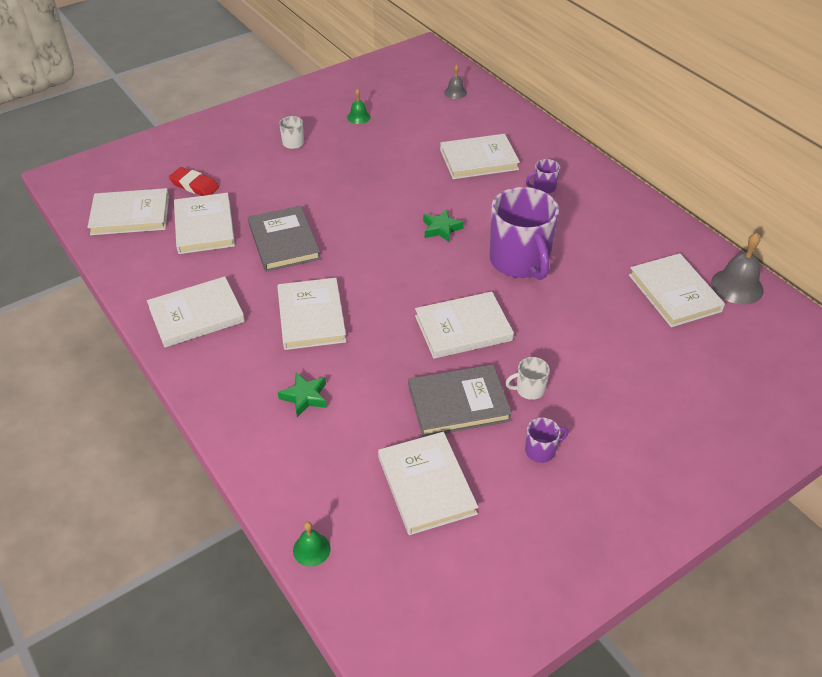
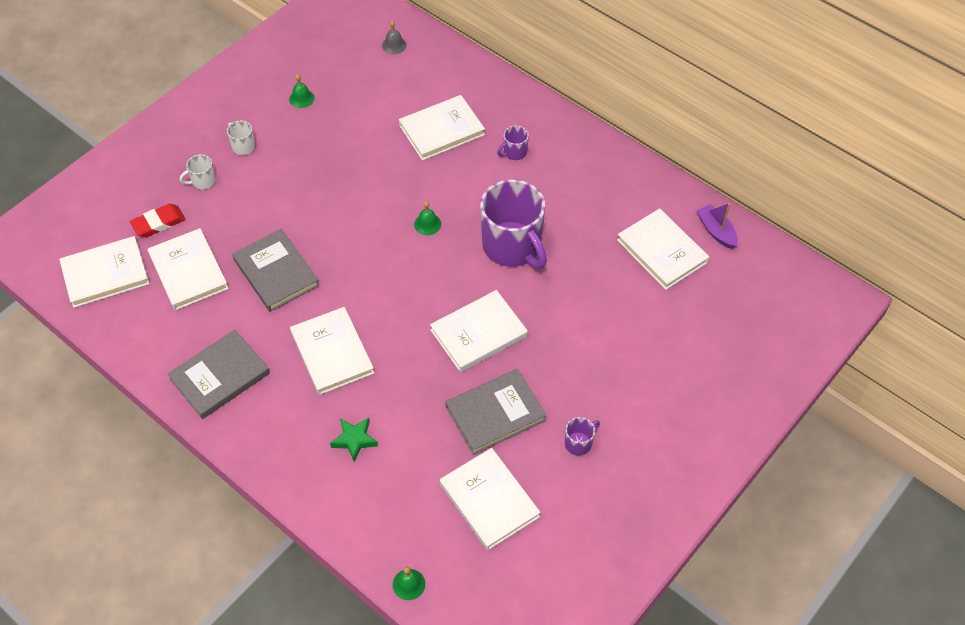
camera: 15 degrees left, 10 degrees up
white book [147,276,245,348] -> grey book [168,330,270,419]
red eraser [169,167,219,196] -> red eraser turned 45 degrees counterclockwise [130,204,186,237]
green star [423,209,464,242] -> green bell [414,201,441,235]
white mug [505,357,550,400] -> white mug moved to [180,154,216,190]
grey bell [711,233,764,304] -> purple boat [697,203,738,249]

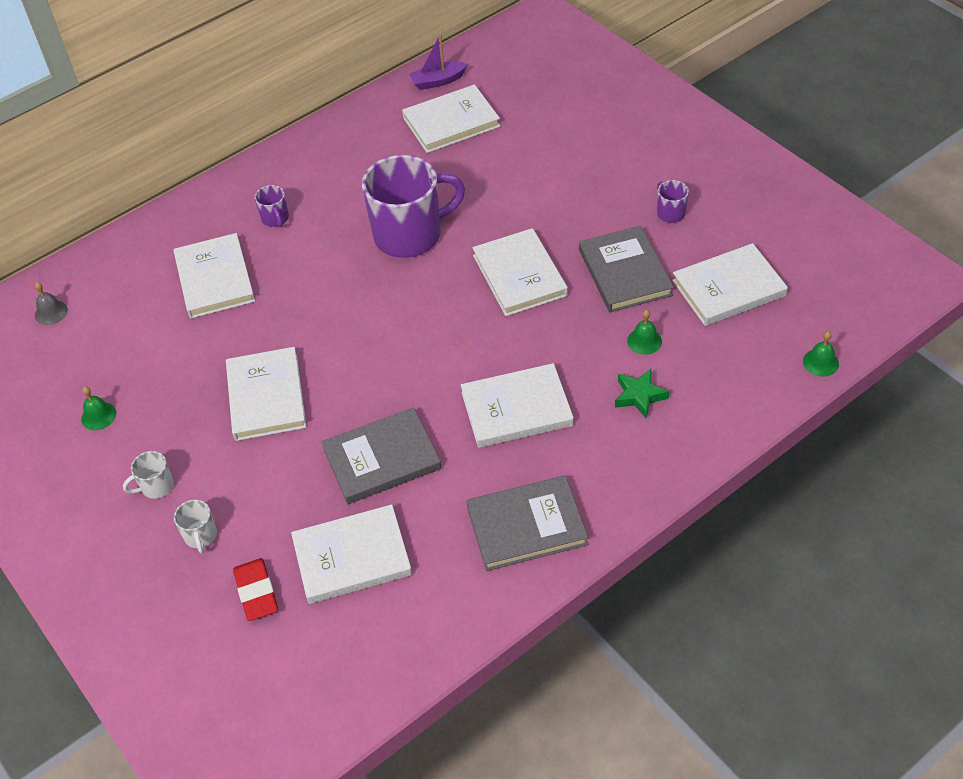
camera: 75 degrees left, 5 degrees down
white book [59,236,150,308] -> white book moved to [226,347,307,441]
grey book [168,330,270,419] -> grey book turned 75 degrees counterclockwise [466,476,588,571]
green bell [414,201,441,235] -> green bell moved to [627,310,662,355]

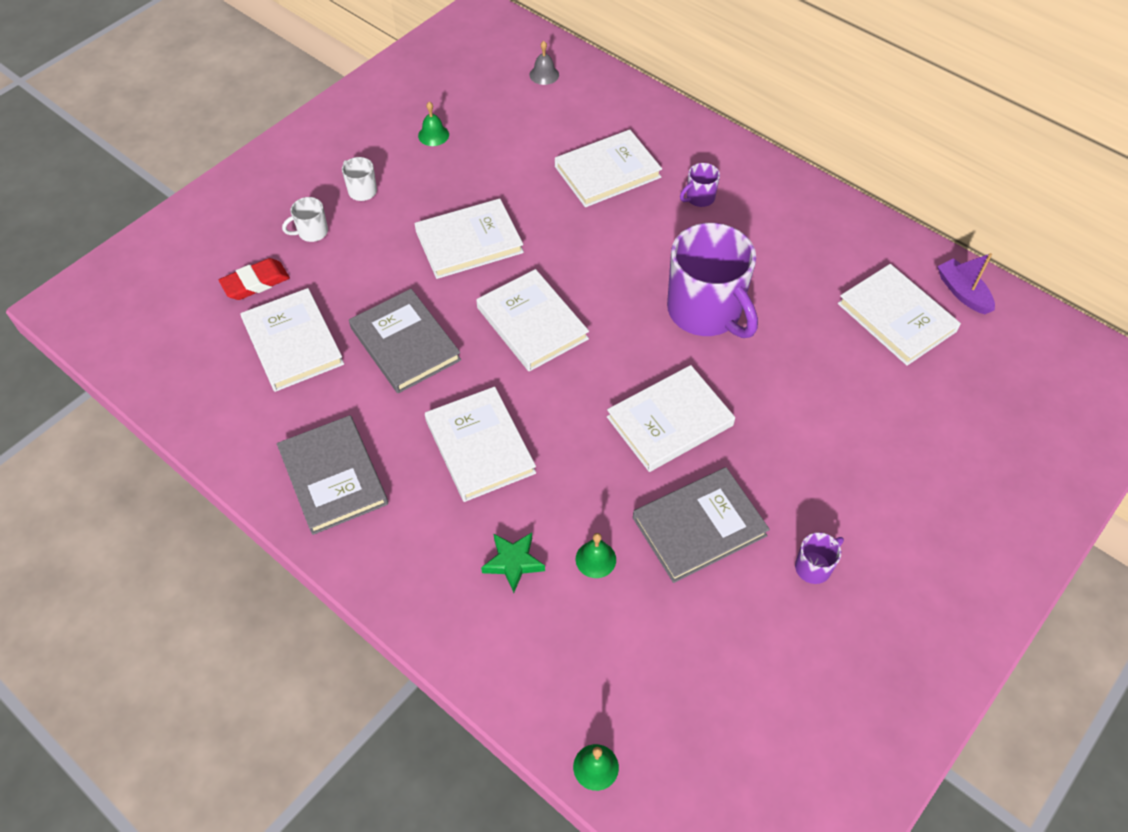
camera: 75 degrees right, 5 degrees up
white book [672,243,788,326] -> white book moved to [476,269,589,372]

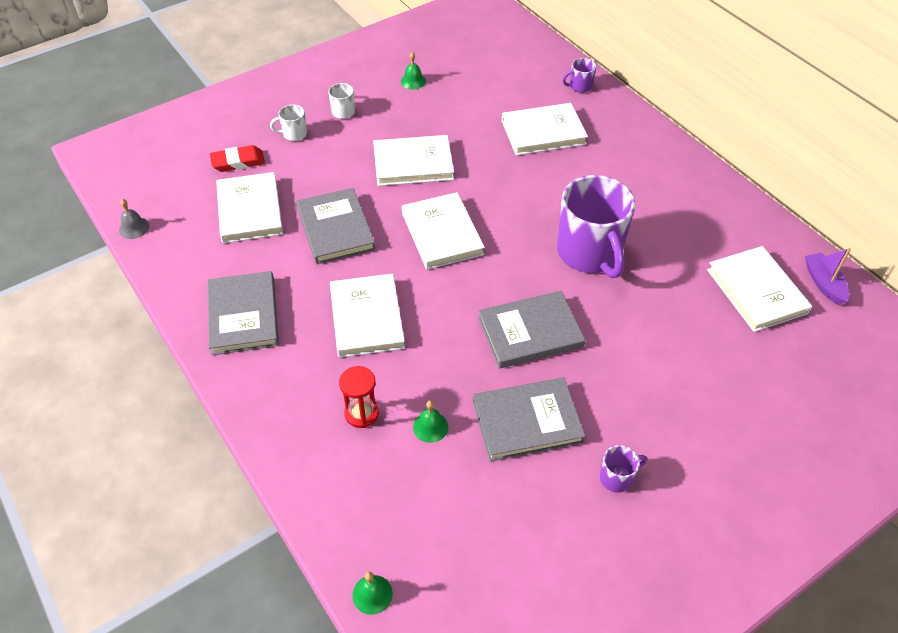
camera: 15 degrees right, 5 degrees down
green star [481,532,545,593] -> red hourglass [339,366,379,428]
grey bell [530,41,559,85] -> grey bell moved to [119,199,149,239]
white book [607,365,735,472] -> grey book [478,291,585,368]
purple mug [680,163,720,207] -> purple mug moved to [562,58,597,93]

